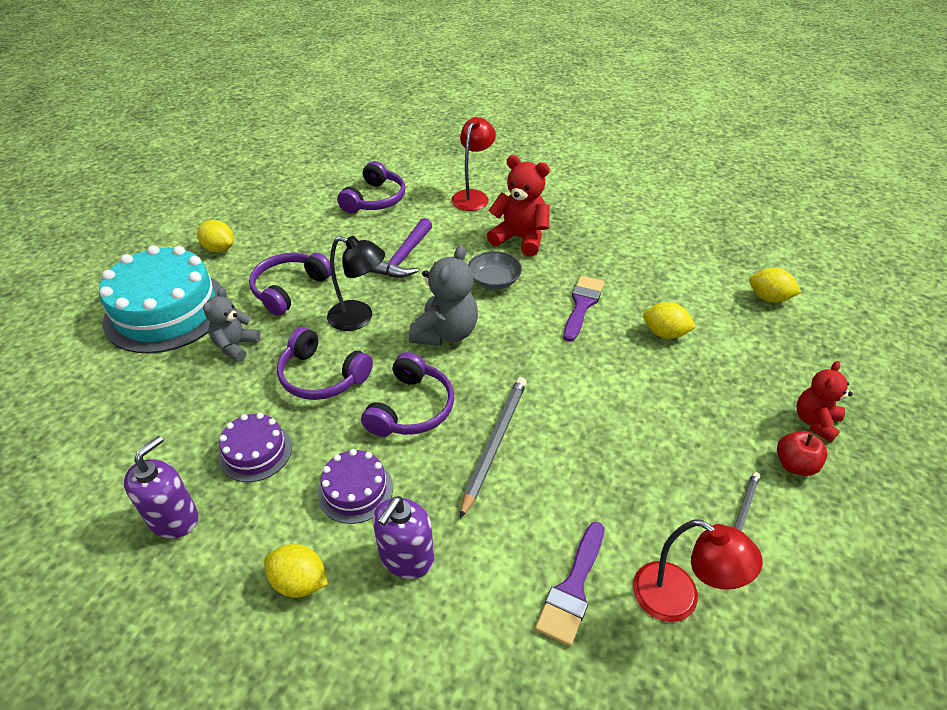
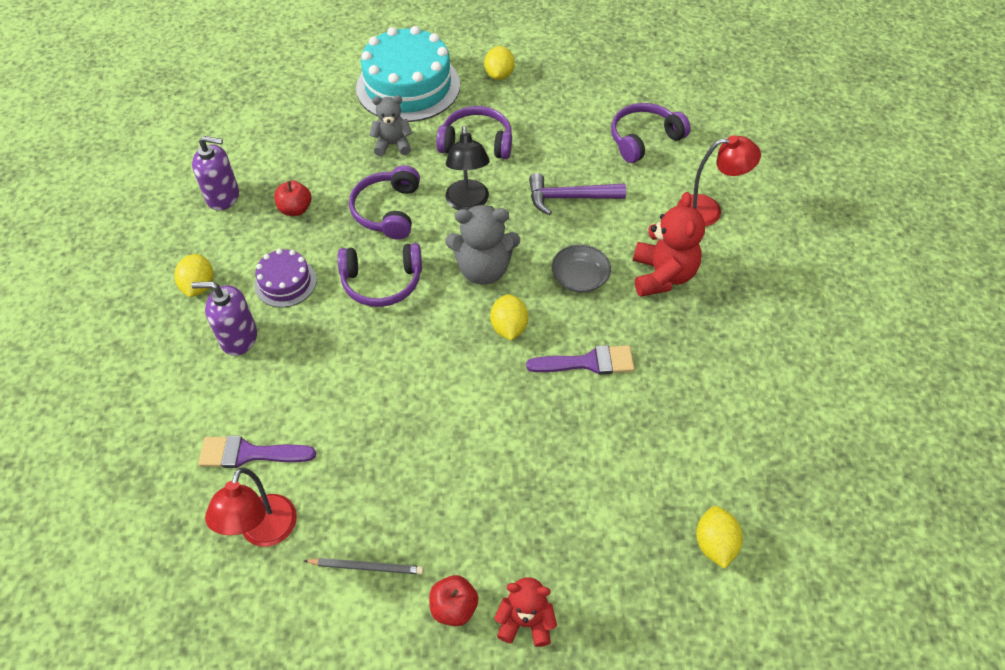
camera: 65 degrees right, 10 degrees up
purple cake [219,413,292,482] -> red apple [274,180,311,216]
purple headphones [337,161,405,213] -> purple headphones turned 150 degrees clockwise [611,103,691,163]
grey pencil [460,377,527,519] -> none
yellow lemon [643,302,696,339] -> yellow lemon moved to [490,294,528,340]

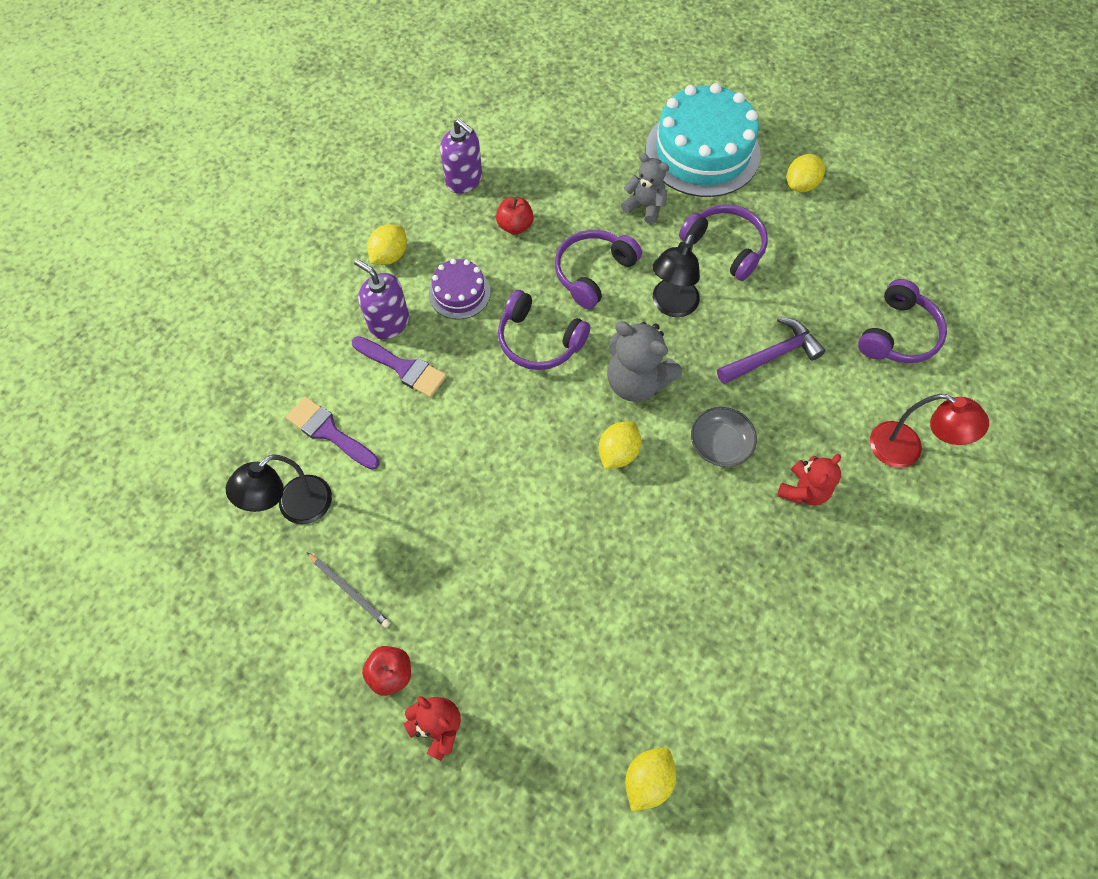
camera: 35 degrees right, 10 degrees up
red lamp [205,468,297,547] -> black lamp [226,454,332,524]
purple brush [526,345,634,375] -> purple brush moved to [352,336,447,398]
purple hammer [529,173,626,215] -> purple hammer turned 120 degrees clockwise [717,317,825,384]
purple headphones [611,103,691,163] -> purple headphones turned 120 degrees clockwise [858,279,947,363]
red teddy bear [633,192,705,297] -> red teddy bear [777,454,841,506], size x0.65

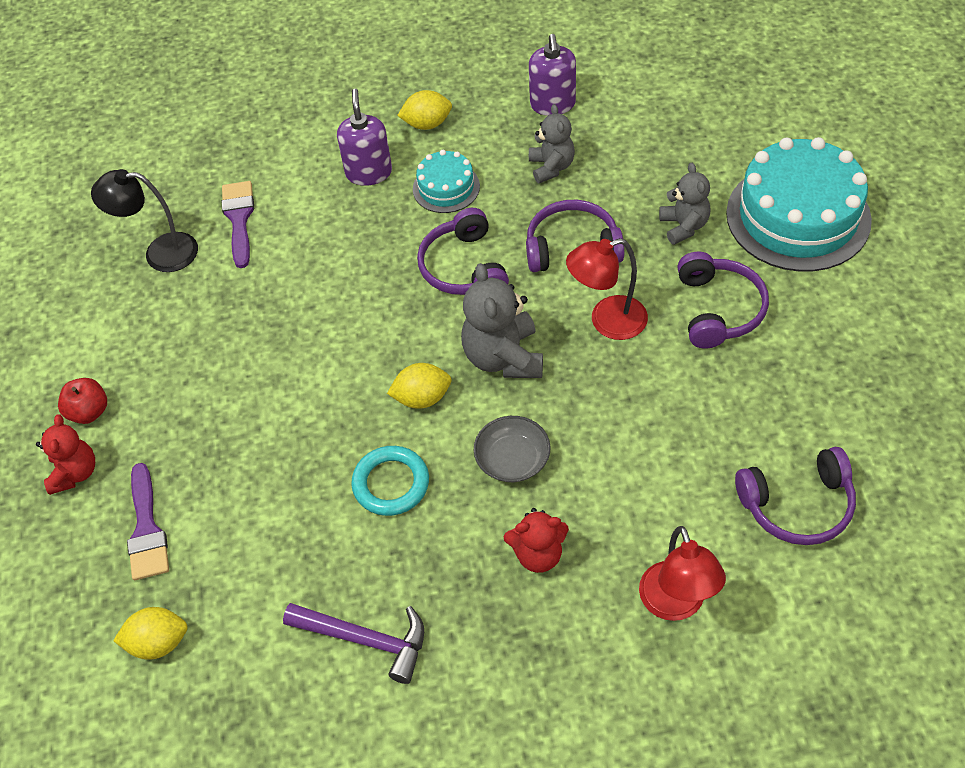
camera: 50 degrees right, 10 degrees down
grey pencil [307,552,390,628] -> none
purple brush [352,336,447,398] -> purple brush moved to [127,463,169,580]
purple cake [429,259,491,319] -> turquoise cake [413,150,480,213]
red apple [496,197,534,235] -> grey teddy bear [529,104,575,183]
black lamp [653,234,700,317] -> red lamp [566,238,648,340]
purple hammer [717,317,825,384] -> purple hammer moved to [283,603,424,684]
yellow lemon [787,154,825,192] -> none
none -> turquoise ring [351,446,429,516]

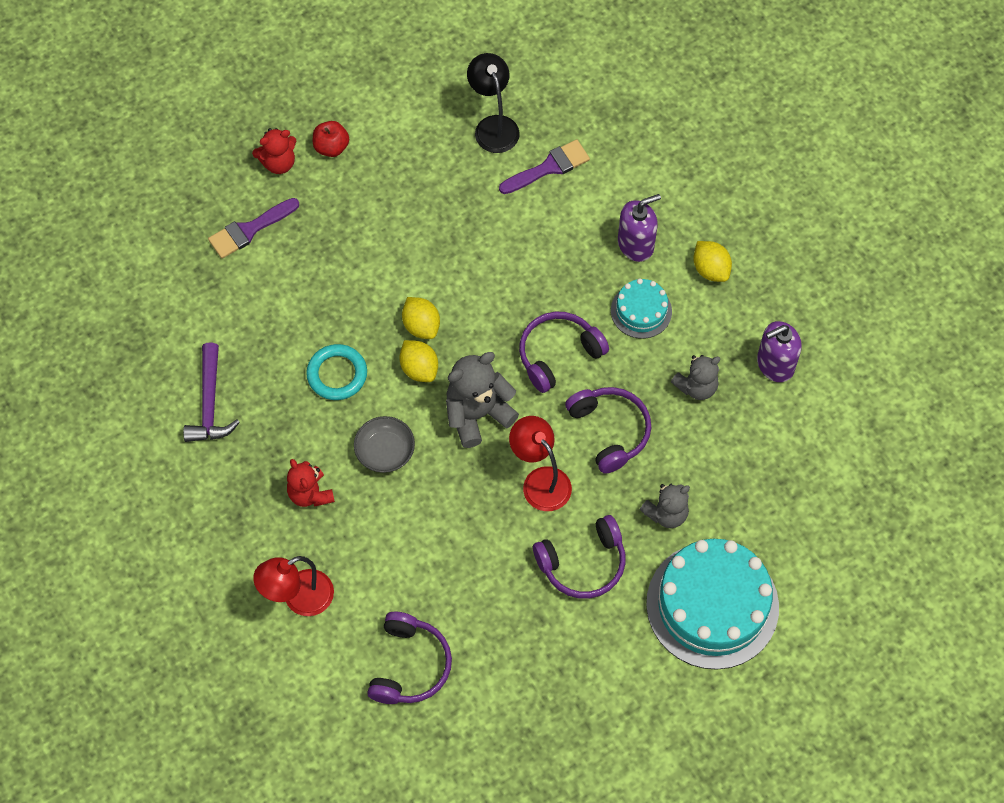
camera: 65 degrees right, 10 degrees up
yellow lemon [113,607,187,660] -> yellow lemon moved to [402,297,440,339]
purple headphones [735,447,856,545] -> purple headphones turned 135 degrees counterclockwise [367,612,452,704]

